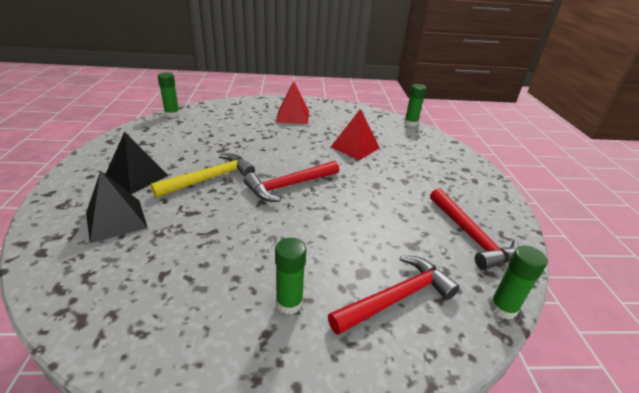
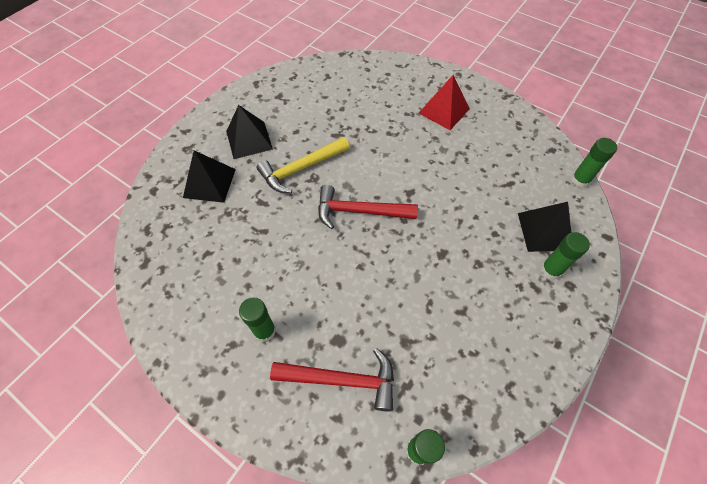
camera: 40 degrees right, 25 degrees up
yellow hammer [150,153,255,198] -> yellow hammer turned 150 degrees clockwise [257,137,350,193]
green glue stick [157,72,180,118] -> green glue stick moved to [541,232,590,280]
red pyramid [331,109,380,160] -> none
red hammer [430,188,519,270] -> none
none -> black pyramid [518,202,571,252]

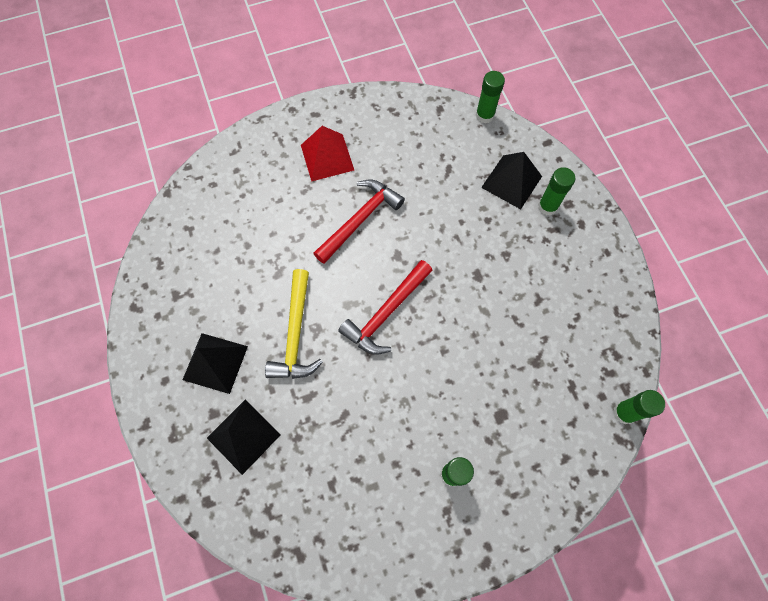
camera: 55 degrees left, 10 degrees up
red hammer [270,348,394,411] -> red hammer moved to [313,180,405,264]

